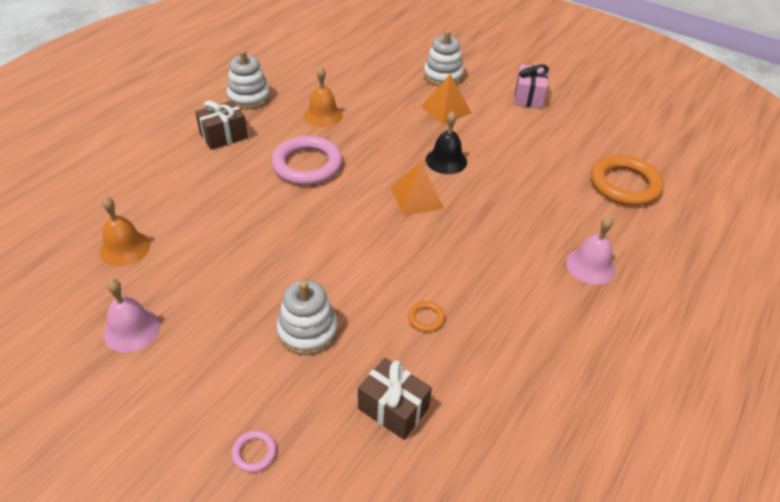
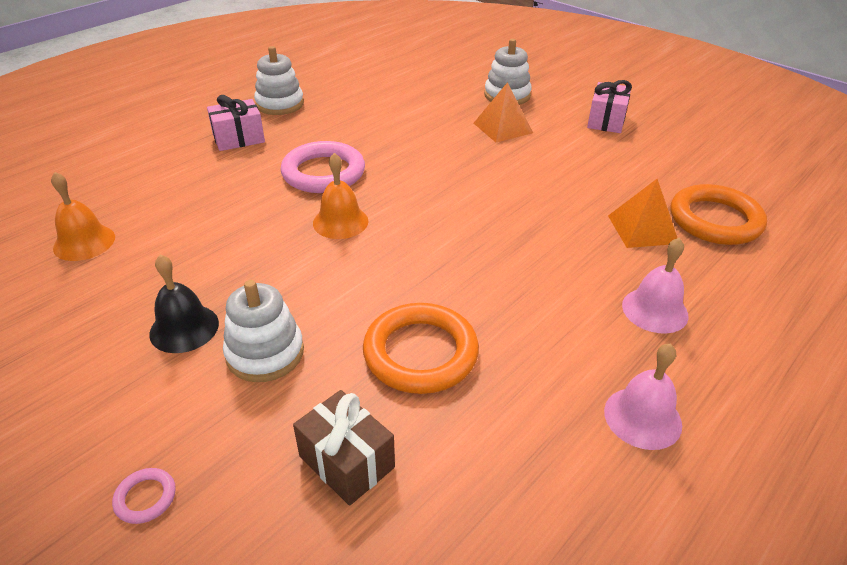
camera: 10 degrees right, 5 degrees down
pink bell [103,279,160,353] -> pink bell moved to [604,343,682,450]
brown gift [195,101,248,150] -> pink gift [207,95,265,151]
orange bell [304,67,343,127] -> orange bell moved to [313,153,368,239]
orange pyramid [391,161,444,216] -> orange pyramid moved to [608,179,677,248]
orange ring [408,301,445,332] -> orange ring [363,303,479,394], size x2.36
black bell [426,111,467,174] -> black bell moved to [149,254,219,353]

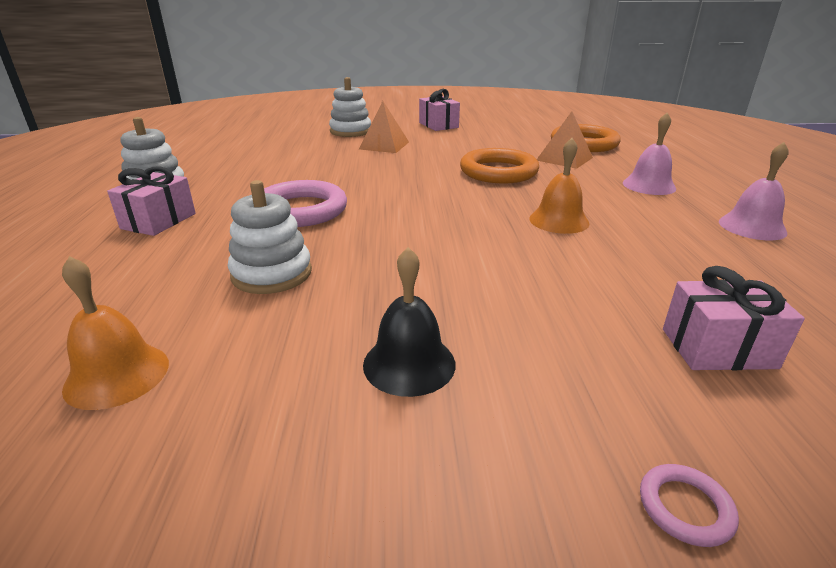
camera: 45 degrees left, 10 degrees down
white stacking toy [223,280,304,382] -> white stacking toy moved to [228,180,312,294]
brown gift [293,390,395,506] -> pink gift [663,266,805,370]
orange bell [313,153,368,239] -> orange bell moved to [529,138,589,234]
orange ring [363,303,479,394] -> orange ring moved to [460,148,539,184]

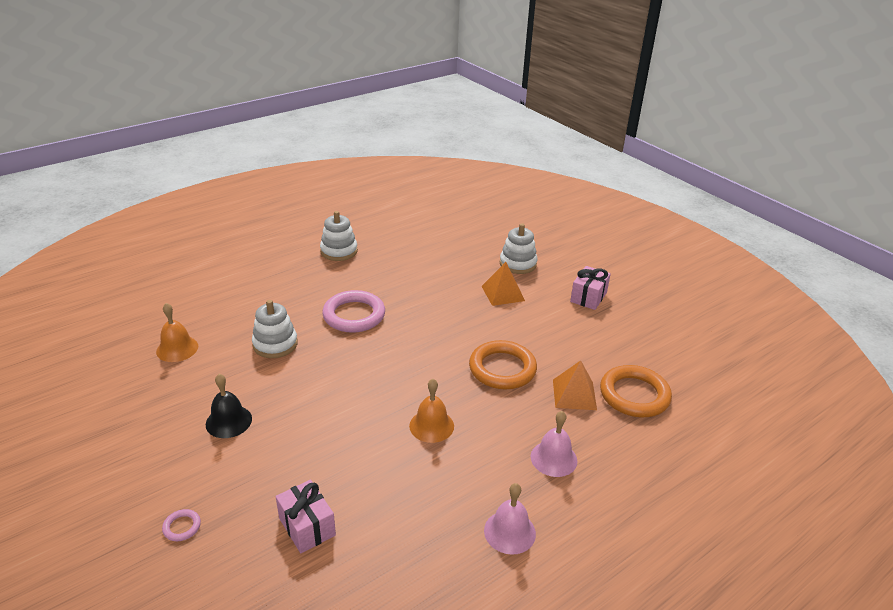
camera: 55 degrees right, 5 degrees up
pink gift [107,166,196,236] -> none

